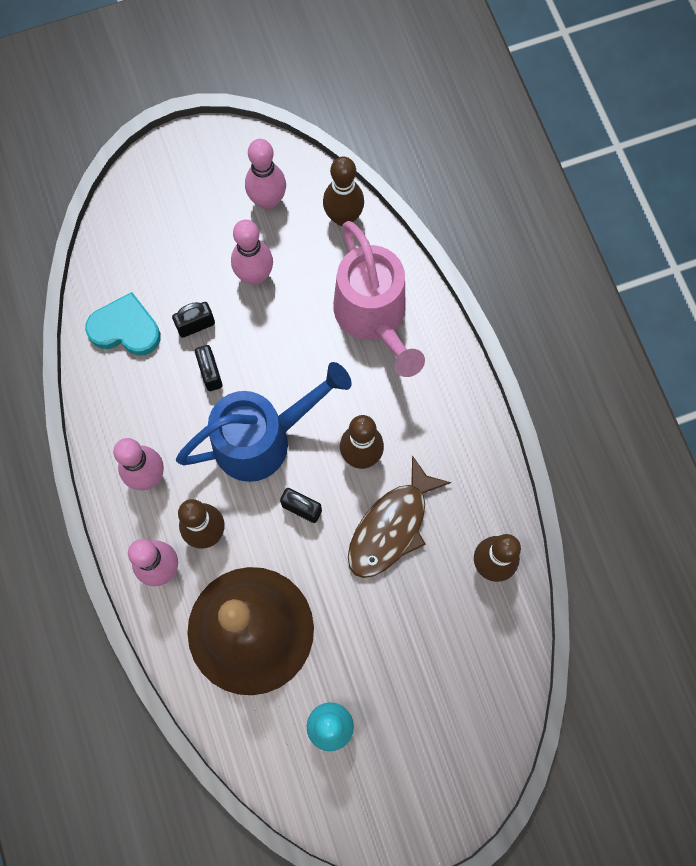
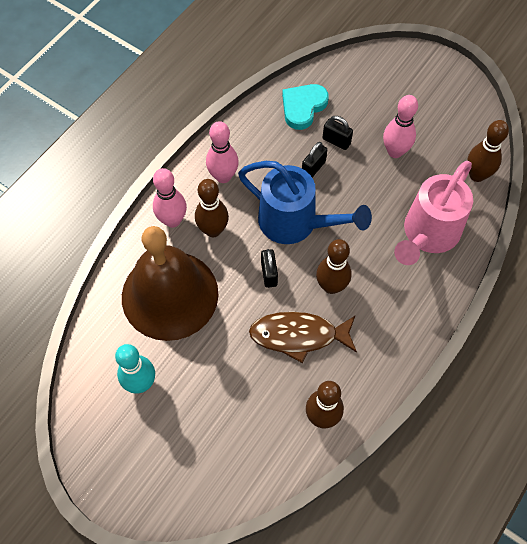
camera: 55 degrees right, 10 degrees down
turquoise heart [85,292,161,355] -> turquoise heart turned 120 degrees counterclockwise [282,84,329,130]
pink bowling pin [245,139,286,210] -> none

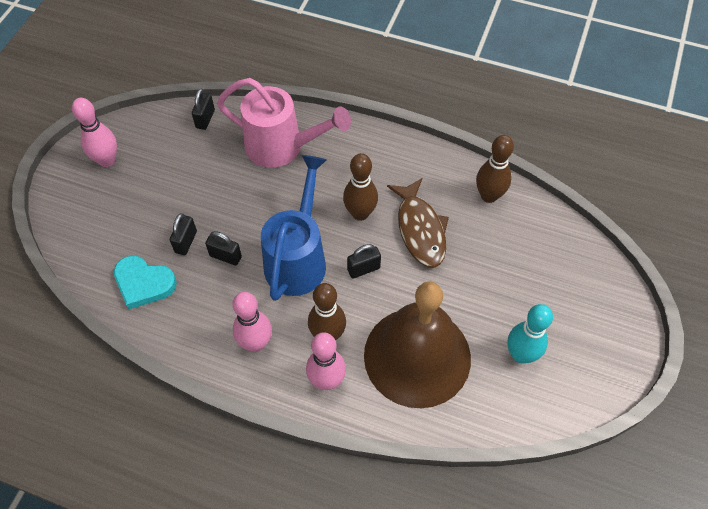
camera: 105 degrees left, 5 degrees down
pink bowling pin [383,95,418,158] -> pink bowling pin moved to [72,98,117,167]
brown bowling pin [467,120,509,182] -> black padlock [192,89,215,130]

